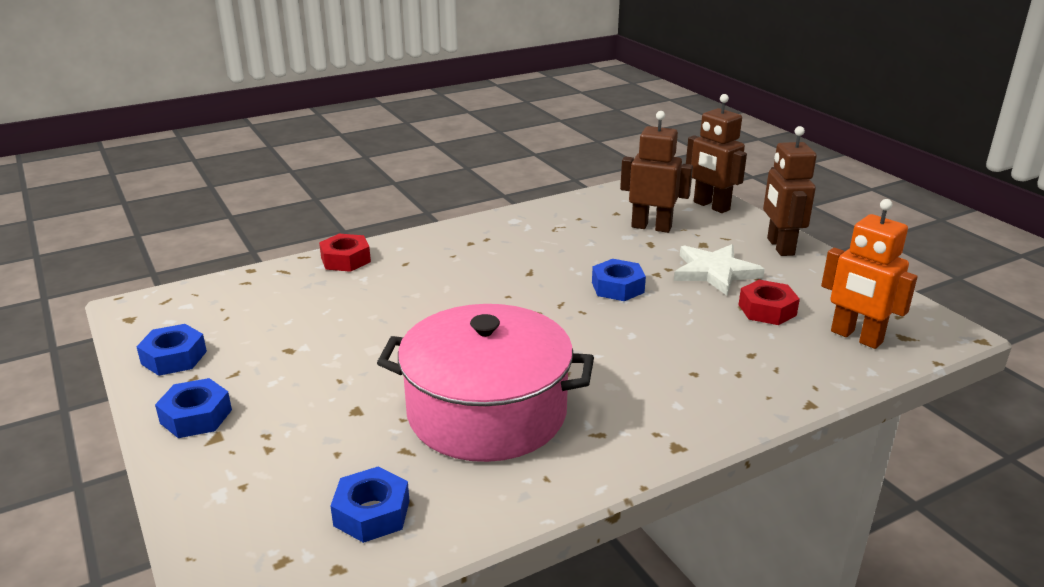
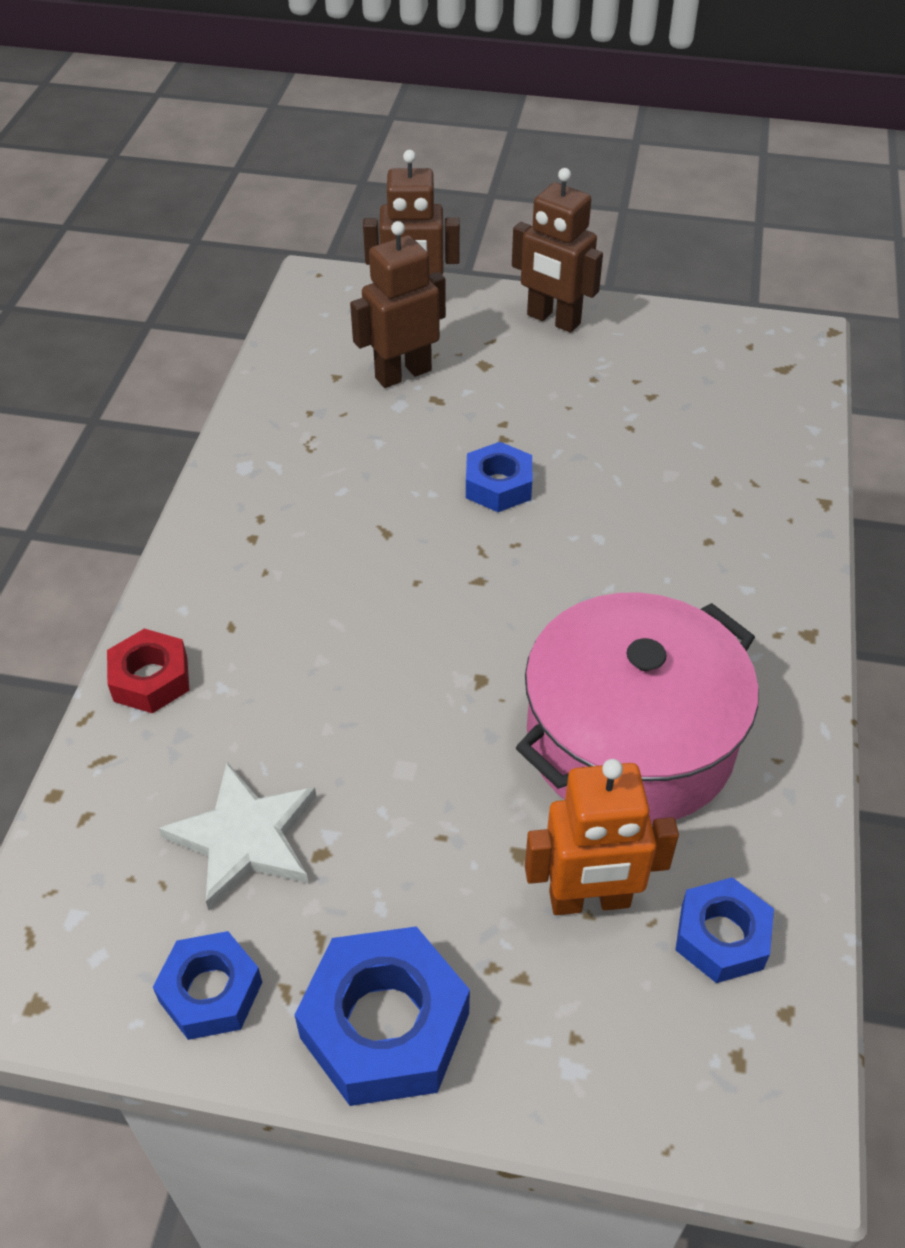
camera: 50 degrees left, 20 degrees up
blue nut [155,378,232,438] -> blue nut [294,926,470,1106], size x1.62
white star [674,244,765,296] -> white star moved to [159,762,316,910]
red nut [739,280,800,325] -> none
orange robot [821,199,918,349] -> orange robot moved to [525,759,679,915]

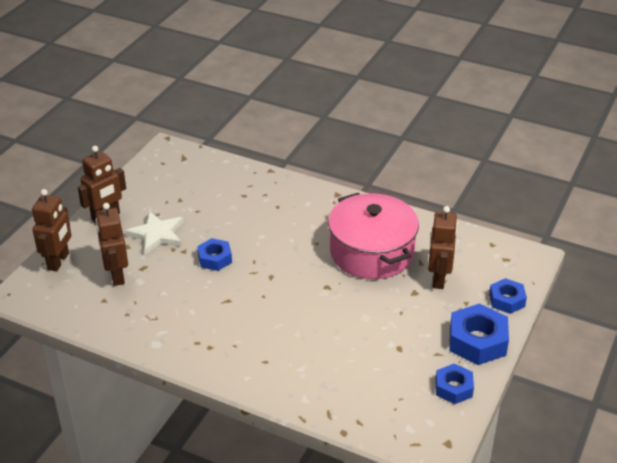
camera: 75 degrees left, 10 degrees down
red nut [107,628,189,713] -> none
white star [159,762,316,910] -> white star moved to [125,211,184,255]
orange robot [525,759,679,915] -> brown robot [428,206,458,289]
blue nut [675,877,774,983] -> blue nut moved to [489,278,527,314]

